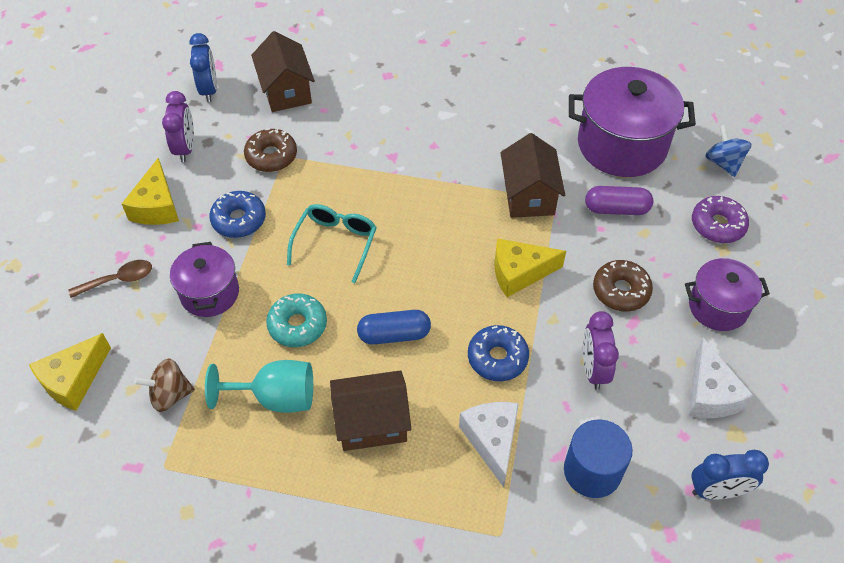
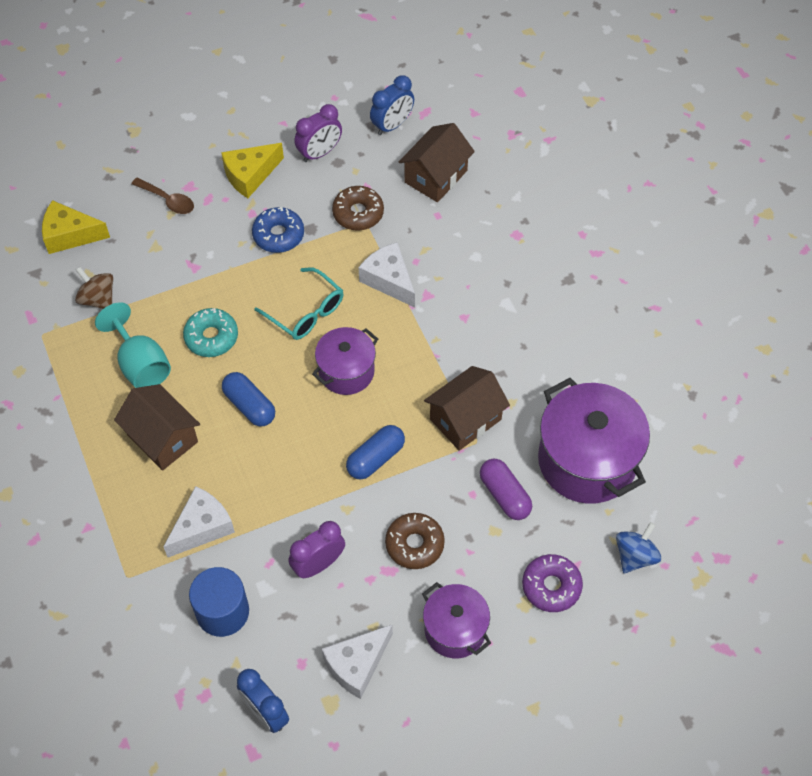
camera: 55 degrees right, 5 degrees up
purple pot [170,242,239,317] -> purple pot moved to [312,327,378,395]
turquoise glasses [287,204,377,283] -> turquoise glasses turned 60 degrees clockwise [254,267,344,340]
blue donut [468,325,529,381] -> none
yellow cheese [494,238,566,297] -> blue capsule [346,425,405,479]
none -> white cheese [359,242,415,307]

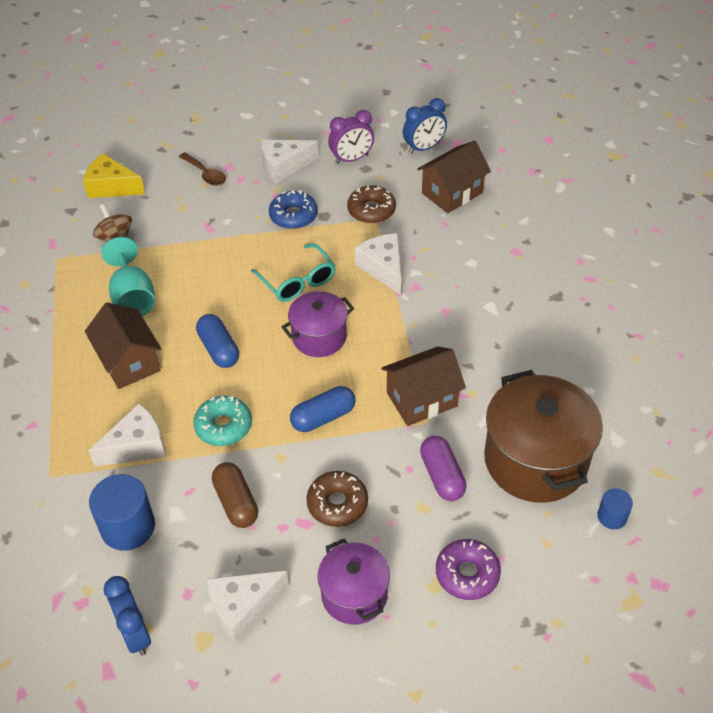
camera: 15 degrees right, 10 degrees down
turquoise donut [183,308,238,357] -> turquoise donut moved to [194,395,252,446]
yellow cheese [221,143,284,198] -> white cheese [261,140,318,184]
purple clock [288,521,345,578] -> brown capsule [212,462,258,528]
purple pot [538,378,650,504] -> brown pot [484,370,603,503]
blue spinning top [616,522,661,573] -> none
none -> blue cylinder [597,488,633,529]

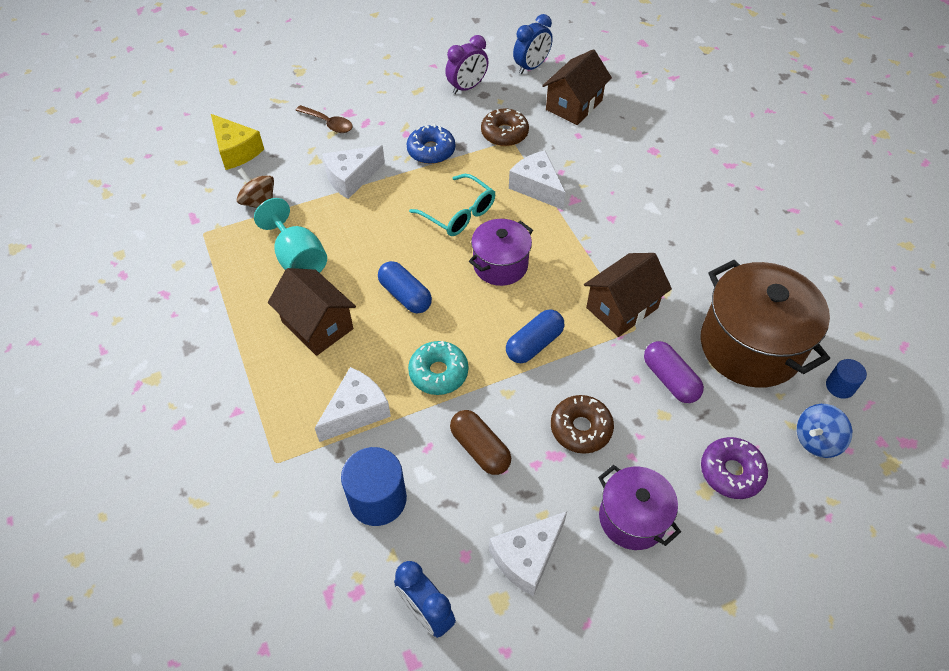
camera: 15 degrees left, 5 degrees up
yellow cheese [83,153,145,198] -> yellow cheese turned 135 degrees counterclockwise [211,114,264,170]
white cheese [261,140,318,184] -> white cheese moved to [322,145,385,199]
none -> blue spinning top [797,404,852,458]

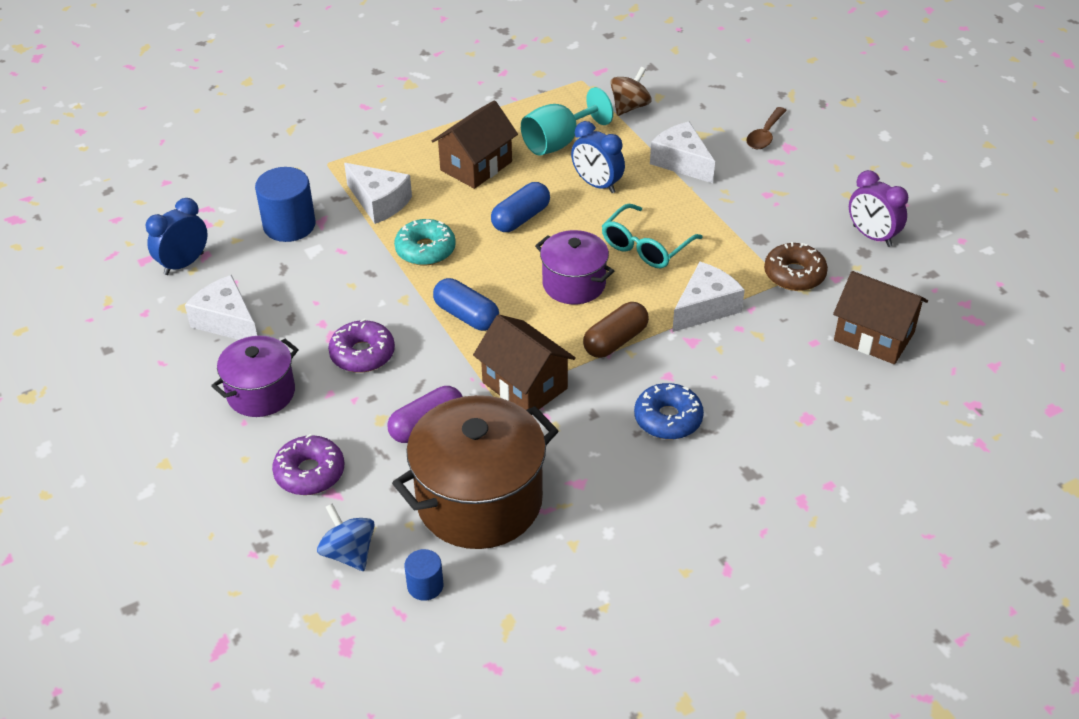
camera: 85 degrees right, 10 degrees down
yellow cheese [211,114,264,170] -> none
blue donut [406,124,455,164] -> blue donut moved to [634,383,704,439]
brown capsule [450,410,511,475] -> brown capsule moved to [583,302,649,358]
blue clock [513,14,553,74] -> blue clock moved to [571,121,625,193]
brown donut [551,395,614,454] -> purple donut [328,319,395,373]

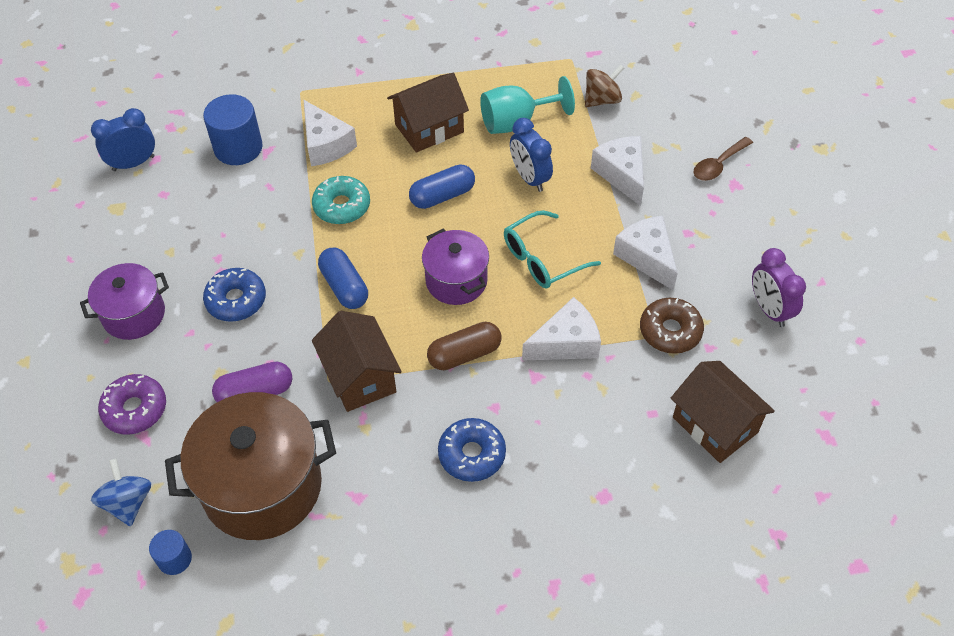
camera: 20 degrees right, 10 degrees up
white cheese [185,275,257,340] -> white cheese moved to [613,216,678,291]
purple donut [328,319,395,373] -> blue donut [203,268,266,322]

